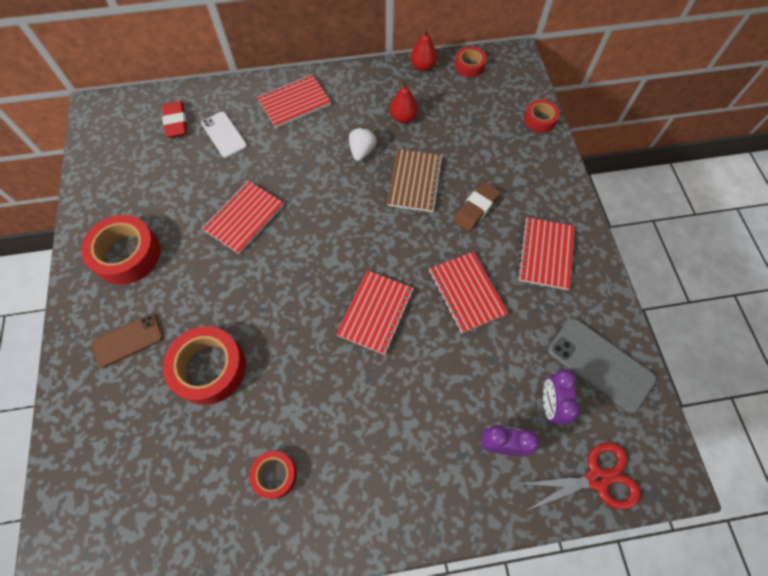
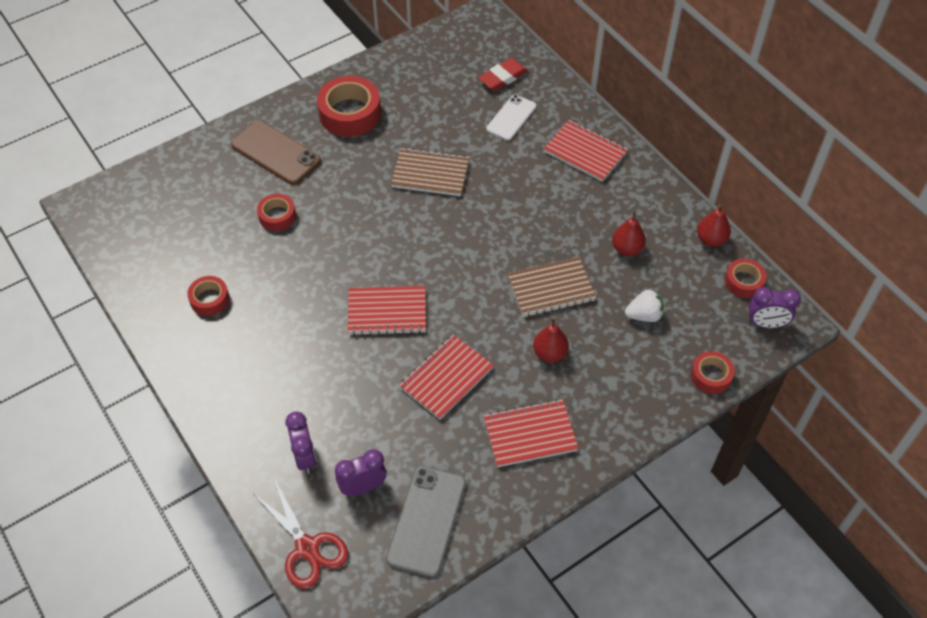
camera: 65 degrees right, 10 degrees down
brown phone [92,314,163,368] -> brown phone [231,120,321,185], size x1.50
red tape [163,326,246,405] -> red tape [257,194,296,231], size x0.56
red notebook [202,181,284,254] -> brown notebook [391,148,469,196]
white strawberry [349,128,376,161] -> white strawberry moved to [625,289,664,322]
brown eraser [453,182,501,232] -> red pear [533,318,569,362]
none -> purple clock [748,287,801,328]

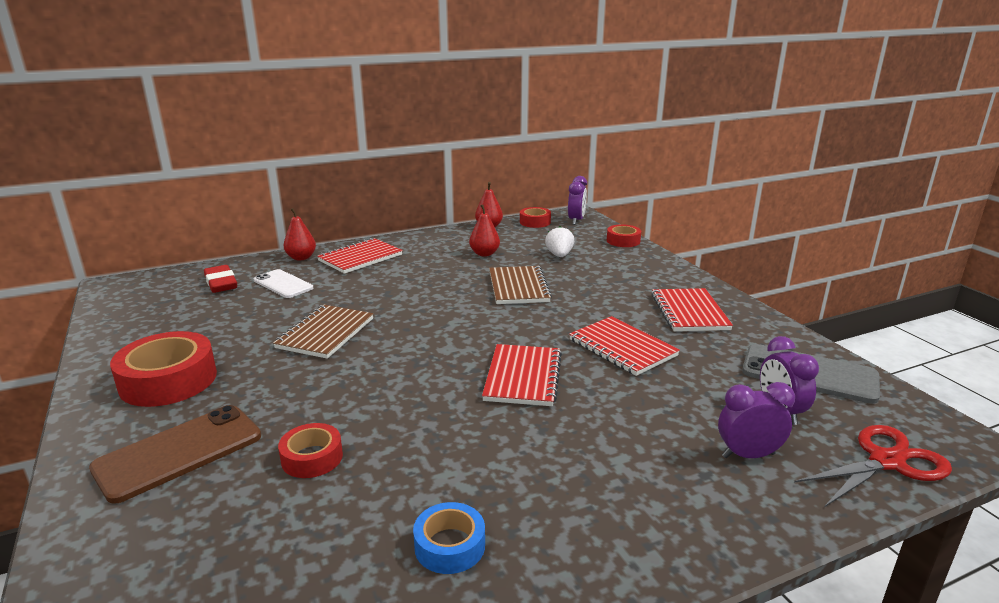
camera: 80 degrees left, 30 degrees down
red tape [187,276,229,316] -> blue tape [413,502,485,574]
red pear [533,318,569,362] -> red pear moved to [284,208,316,260]

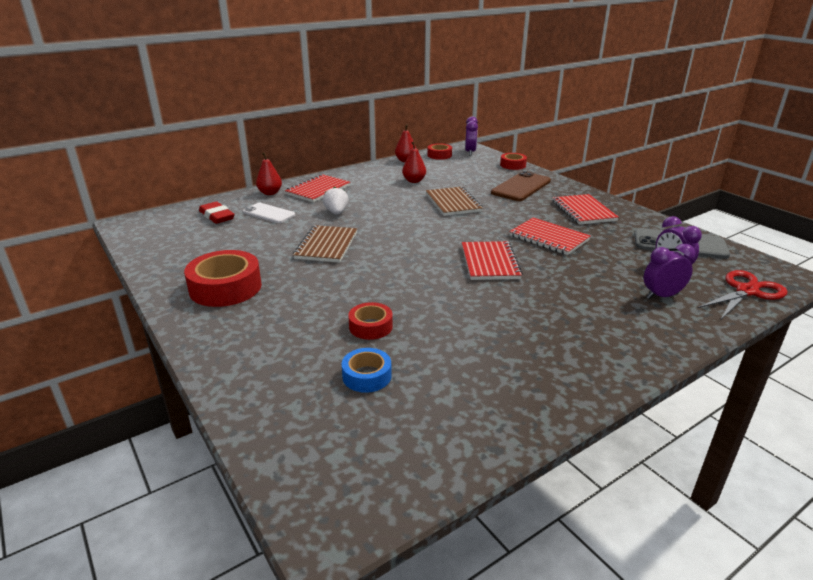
camera: 10 degrees left, 5 degrees up
brown phone [89,405,261,504] -> brown phone moved to [491,171,551,201]
blue tape [413,502,485,574] -> blue tape moved to [342,348,392,393]
white strawberry [545,226,574,257] -> white strawberry moved to [323,187,349,215]

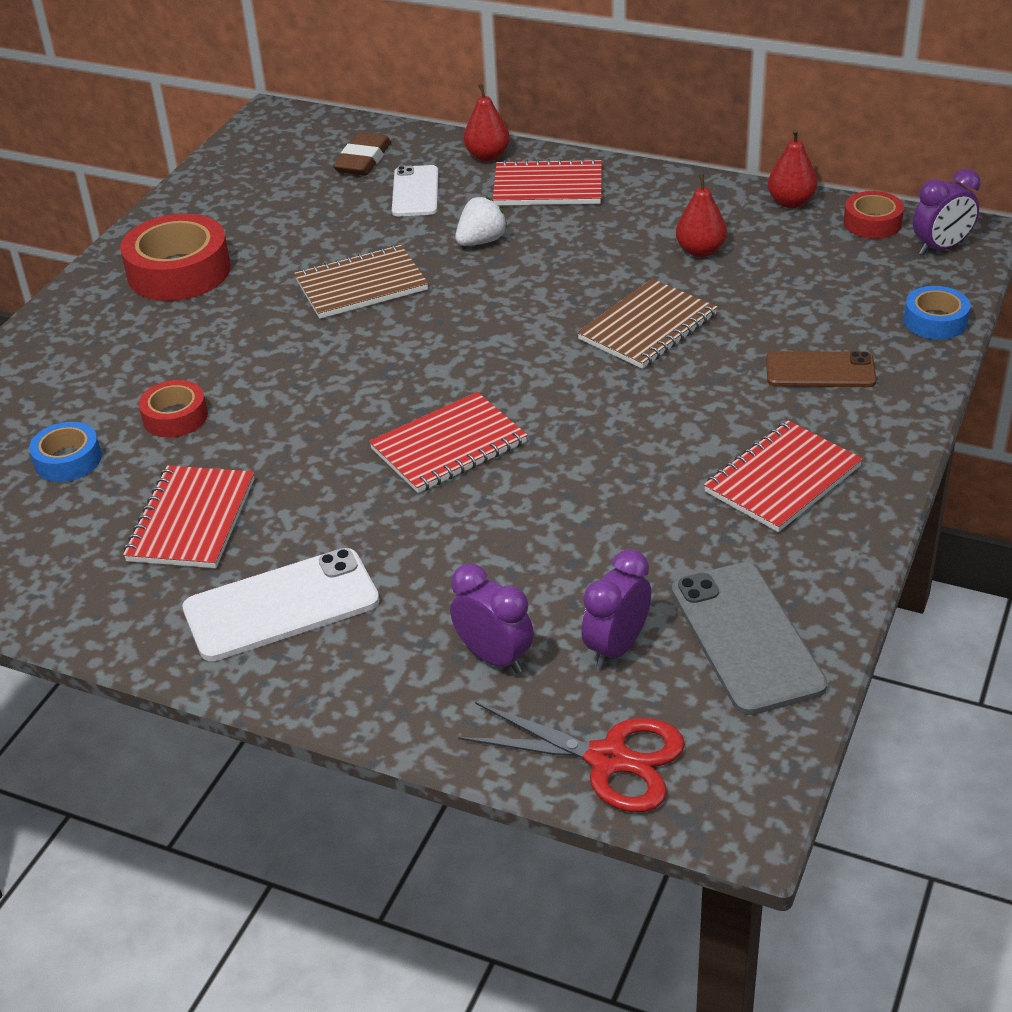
camera: 60 degrees right, 10 degrees up
red eraser [199,202,235,224] -> brown eraser [333,133,391,176]
brown phone [491,171,551,201] -> brown phone [766,351,877,387], size x0.66
red tape [500,153,527,170] -> blue tape [904,286,970,340]
red notebook [509,217,591,255] -> red notebook moved to [123,465,254,568]
none -> white phone [183,548,379,661]

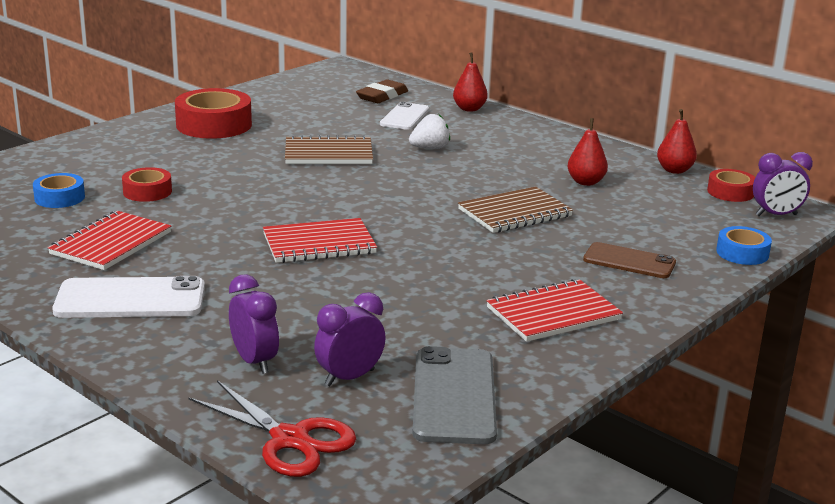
camera: 15 degrees right, 15 degrees down
red notebook [493,158,602,206] -> none

